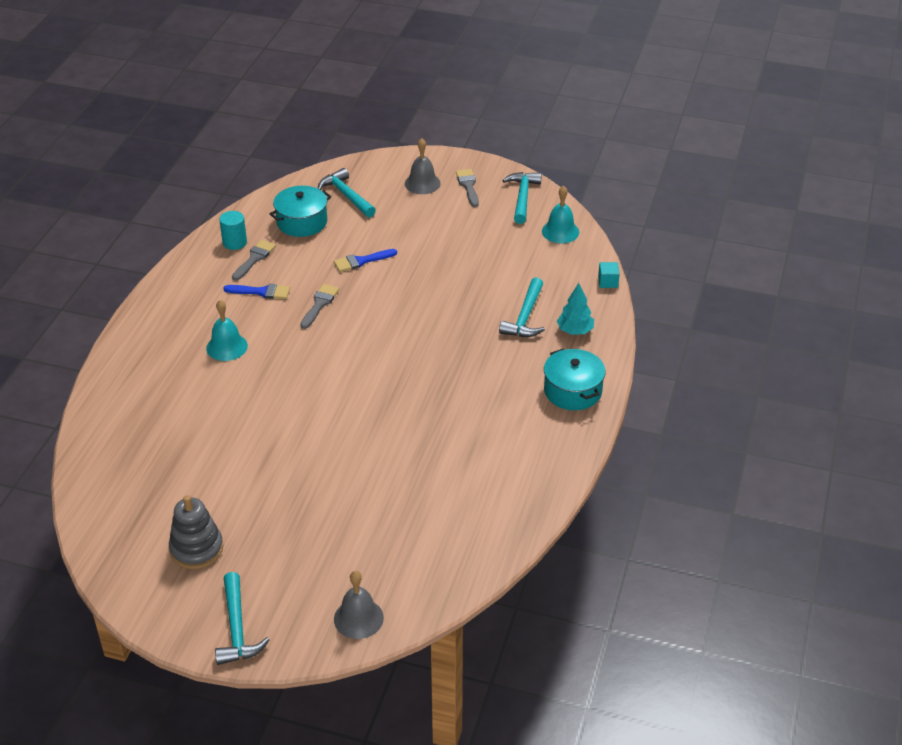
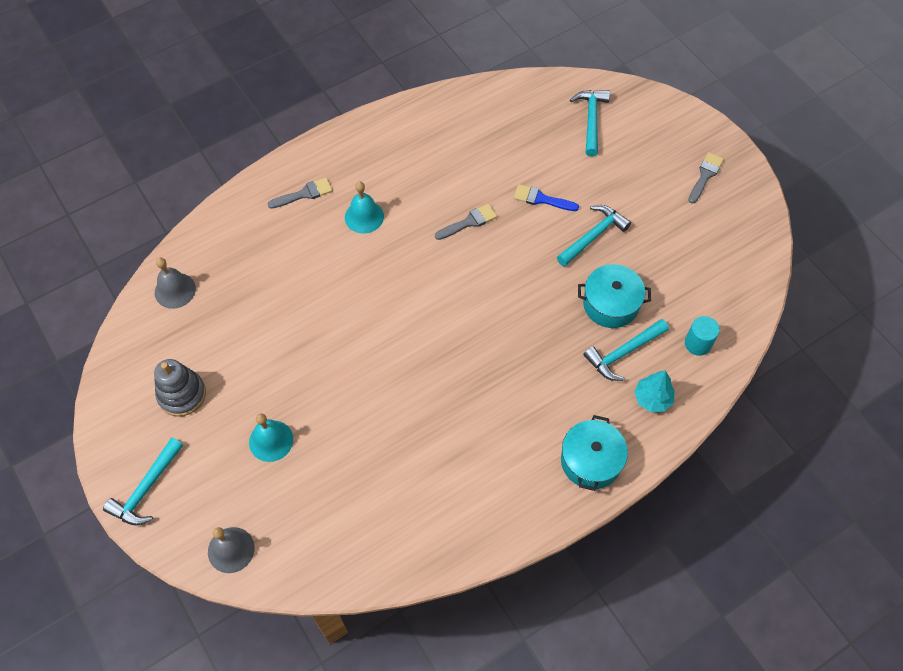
camera: 40 degrees right, 20 degrees up
turquoise cylinder [219,211,247,250] -> turquoise cylinder moved to [685,316,720,356]
blue brush [224,284,290,299] -> none
grey brush [232,240,276,281] -> grey brush moved to [268,178,332,209]
turquoise pot [269,186,331,237] -> turquoise pot moved to [578,264,651,328]
grey bell [405,138,441,194] -> grey bell moved to [155,258,196,309]
turquoise hammer [502,172,542,224] -> turquoise hammer moved to [557,205,631,267]
turquoise bell [542,185,579,243] -> turquoise bell moved to [249,413,293,462]
turquoise cube [598,262,620,288] -> none

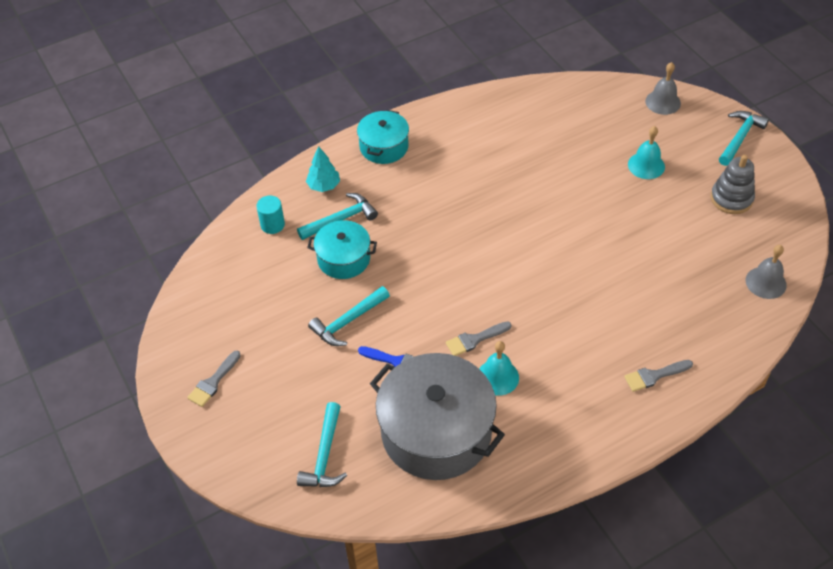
camera: 175 degrees left, 10 degrees down
turquoise bell [345,182,384,234] -> turquoise bell moved to [479,341,519,396]
none -> grey pot [370,353,505,480]

